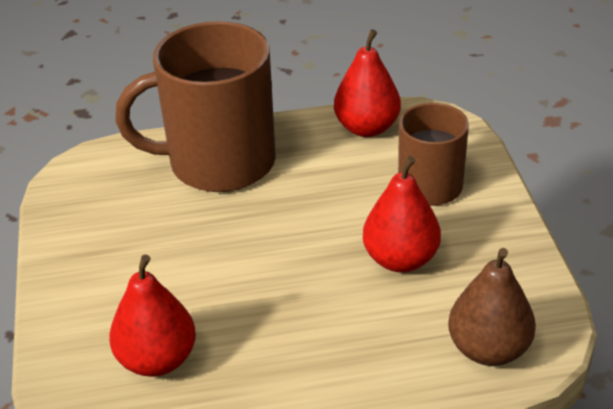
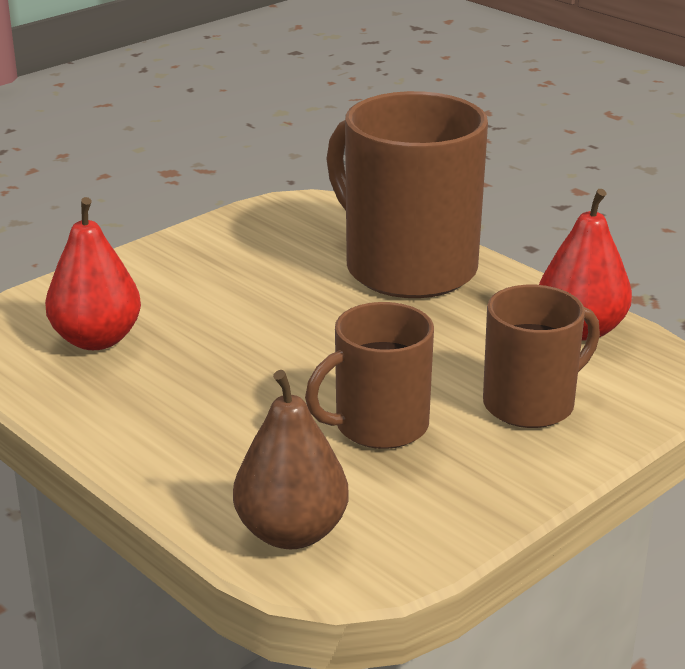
camera: 55 degrees right, 10 degrees down
red pear [363,156,441,272] -> brown mug [305,302,434,449]

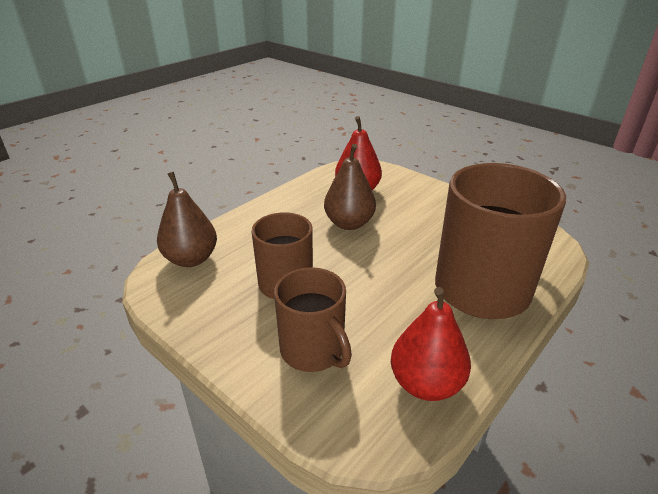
camera: 85 degrees right, 5 degrees up
none -> brown pear [324,144,376,230]

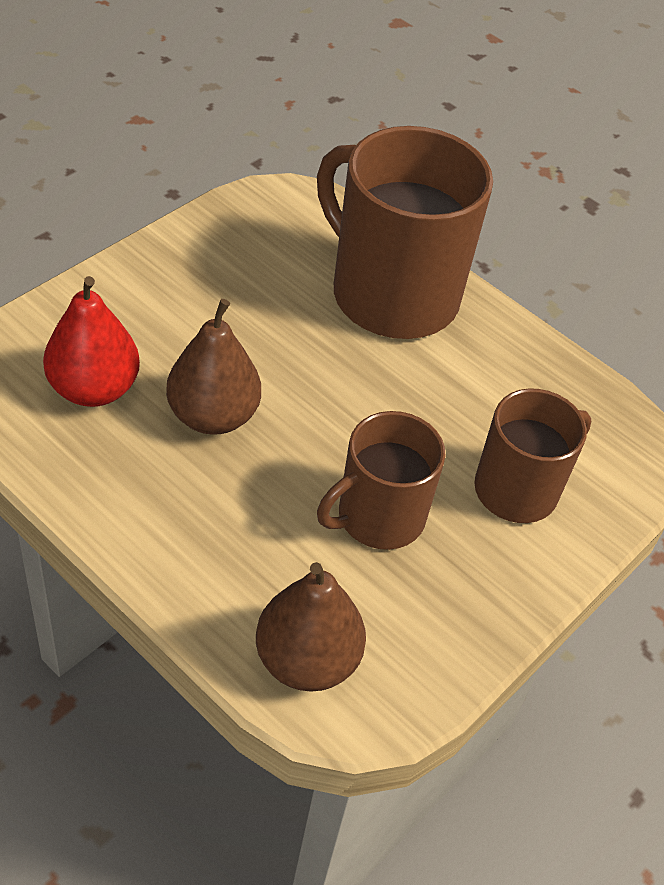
camera: 95 degrees left, 15 degrees up
red pear [391,287,471,401] -> none

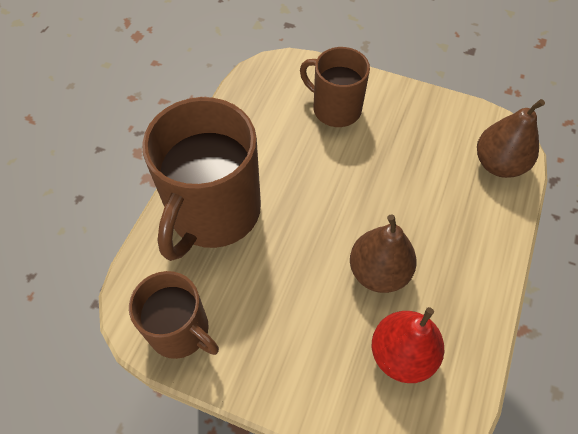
camera: 105 degrees left, 10 degrees up
brown mug [317,411,446,550] -> brown mug moved to [129,271,219,359]

